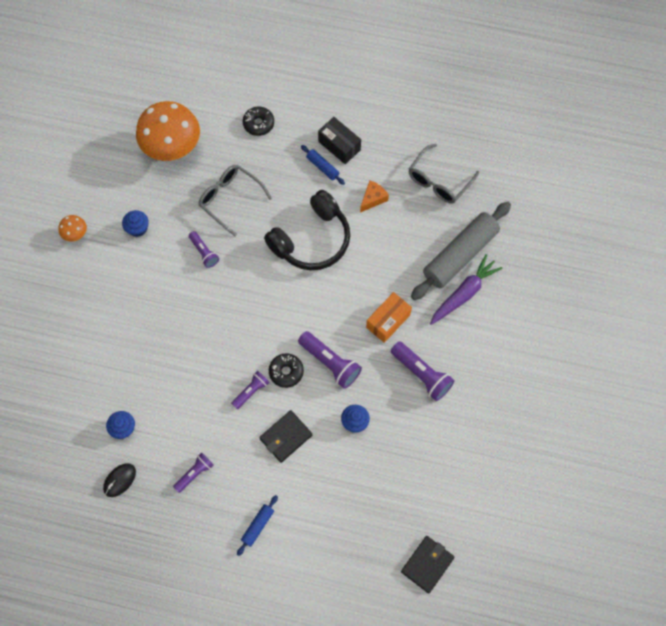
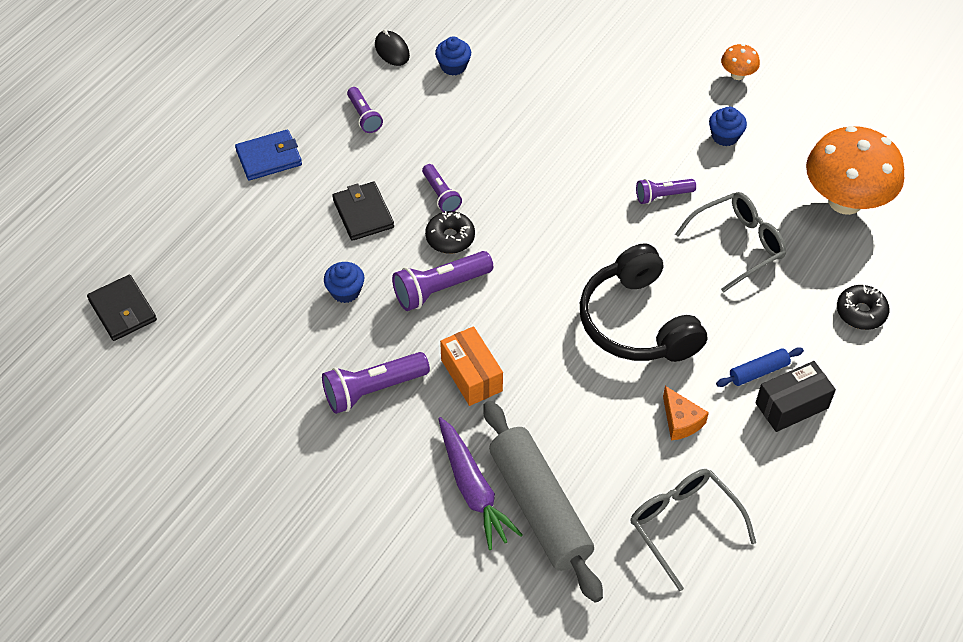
camera: 110 degrees right, 15 degrees down
blue rolling pin [237,495,278,556] -> blue wallet [235,129,302,181]

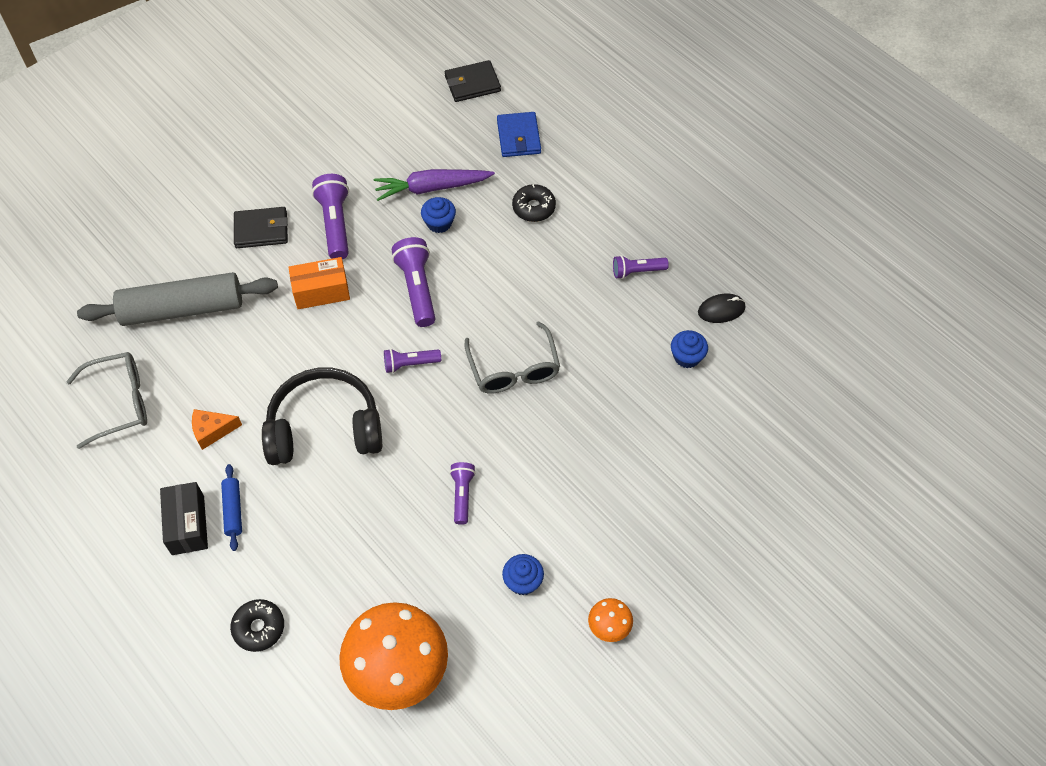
camera: 105 degrees right, 5 degrees up
blue wallet [235,129,302,181] -> blue wallet moved to [497,112,541,157]
black wallet [332,182,394,241] -> black wallet moved to [234,207,288,248]
purple flashlight [422,164,462,212] -> purple flashlight moved to [384,349,441,373]
black donut [425,211,475,254] -> black donut moved to [512,184,556,222]
purple carrot [438,417,523,550] -> purple carrot moved to [374,169,495,201]
grey glasses [675,192,786,292] -> grey glasses moved to [464,322,560,394]

